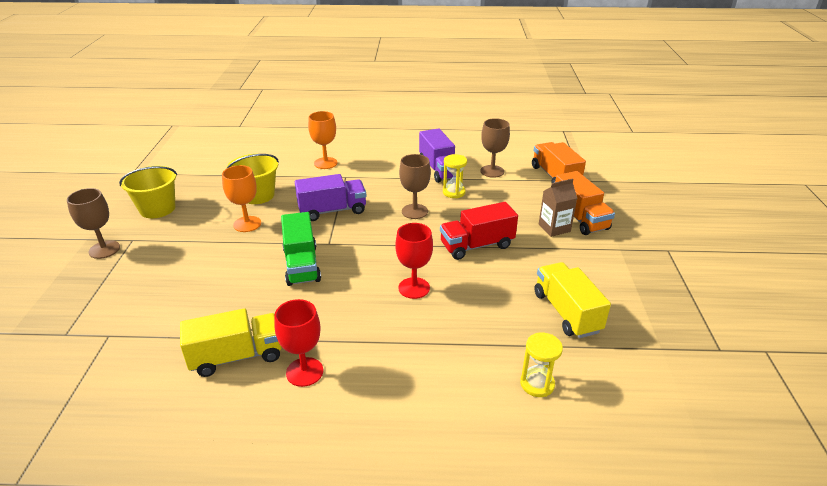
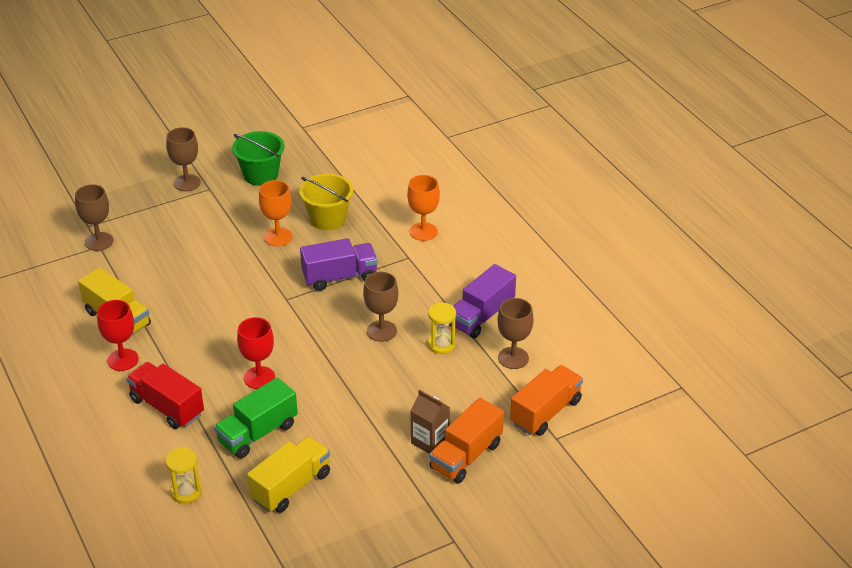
camera: 60 degrees right, 5 degrees up
yellow bucket [119,166,177,218] -> green bucket [232,131,284,186]
green truck [281,212,321,286] -> green truck moved to [214,377,298,459]
purple truck [295,174,366,221] -> purple truck turned 60 degrees counterclockwise [300,238,378,291]
red truck [440,202,518,260] -> red truck moved to [126,362,204,429]
none -> brown goblet [75,184,113,251]

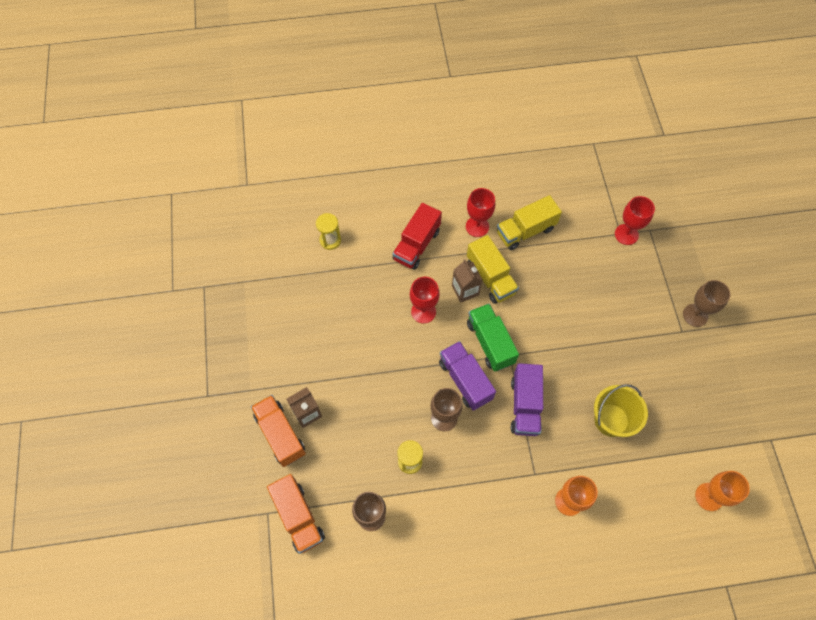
camera: 110 degrees right, 25 degrees up
brown goblet [75,184,113,251] -> red goblet [615,196,655,245]
red truck [126,362,204,429] -> red truck turned 150 degrees clockwise [393,203,442,270]
green truck [214,377,298,459] -> green truck moved to [467,304,519,372]
green bucket [232,131,284,186] -> none
yellow truck [247,436,330,513] -> yellow truck moved to [467,235,519,304]
orange goblet [259,180,292,246] -> orange goblet moved to [695,471,750,511]
purple truck [450,264,516,338] -> purple truck moved to [439,341,496,411]
none -> brown carton [452,259,483,303]

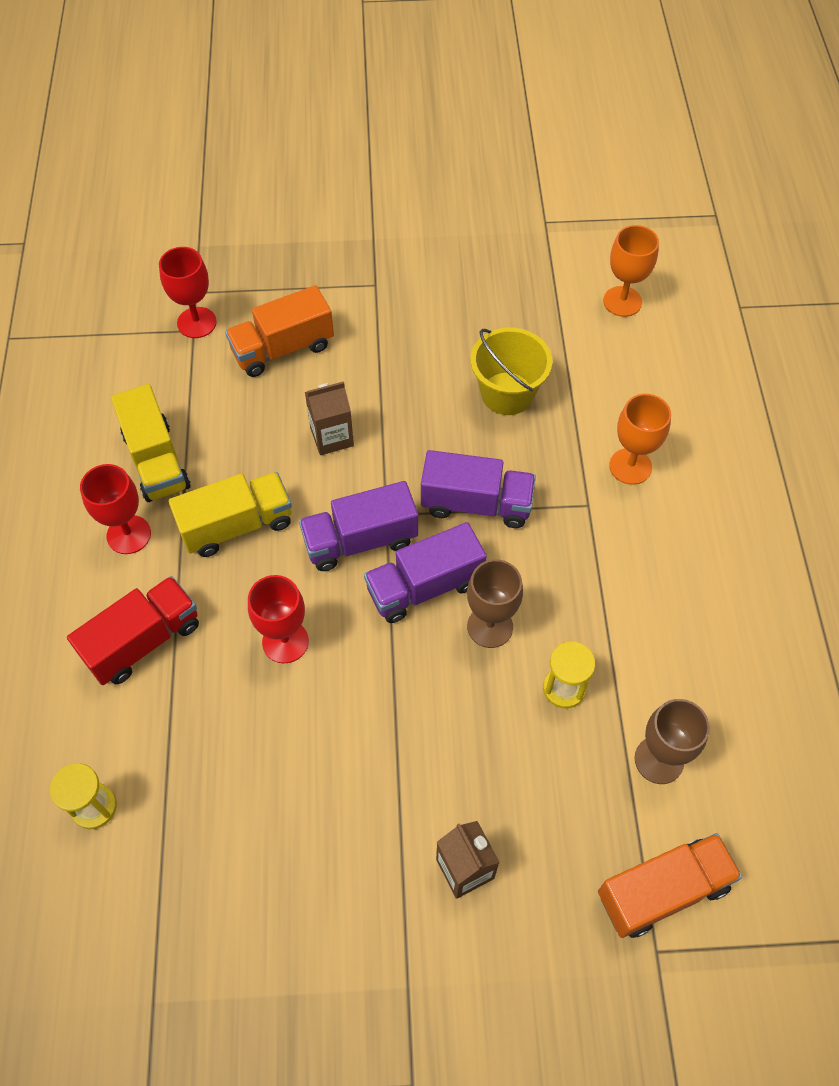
camera: 85 degrees left, 5 degrees down
orange truck [251,395,306,467] -> orange truck moved to [225,285,334,377]
red truck [393,203,442,270] -> red truck turned 75 degrees counterclockwise [67,576,199,685]
brown carton [452,259,483,303] -> brown carton moved to [305,381,354,455]
green truck [467,304,519,372] -> purple truck [299,481,418,571]
brown goblet [683,280,731,327] -> none

